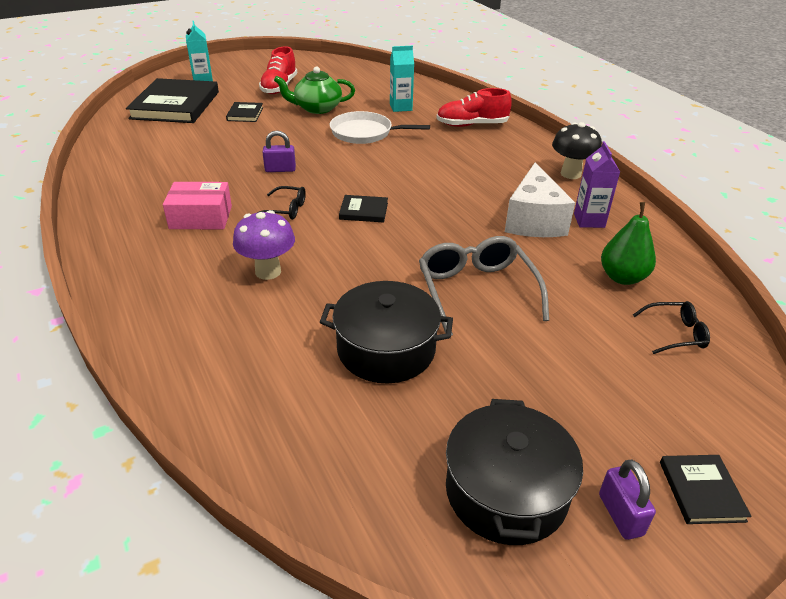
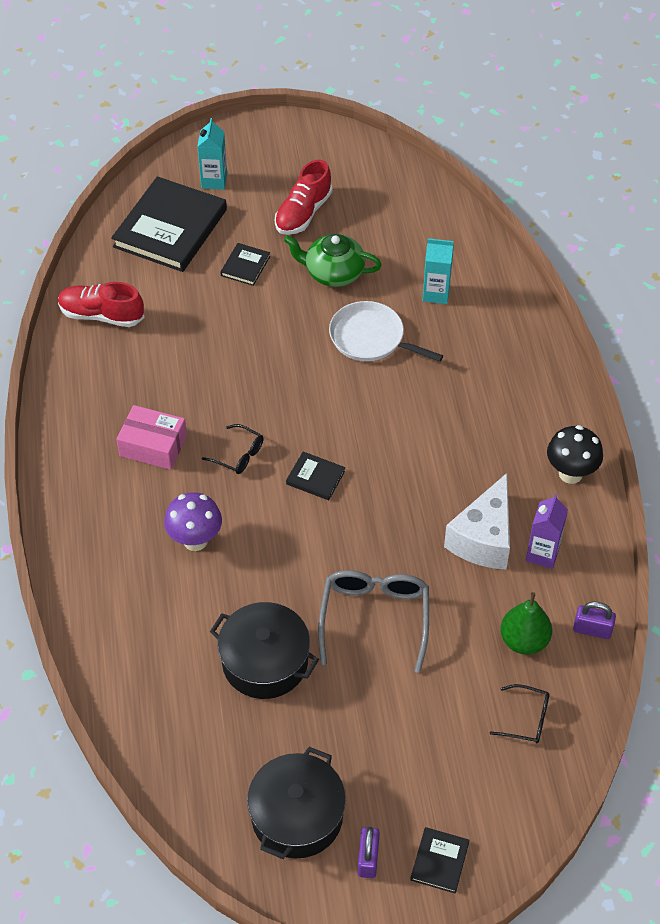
camera: 20 degrees right, 15 degrees up
purple padlock [262,130,296,172] -> purple padlock moved to [573,601,616,639]
red shoe [436,88,512,127] -> red shoe moved to [58,282,144,327]

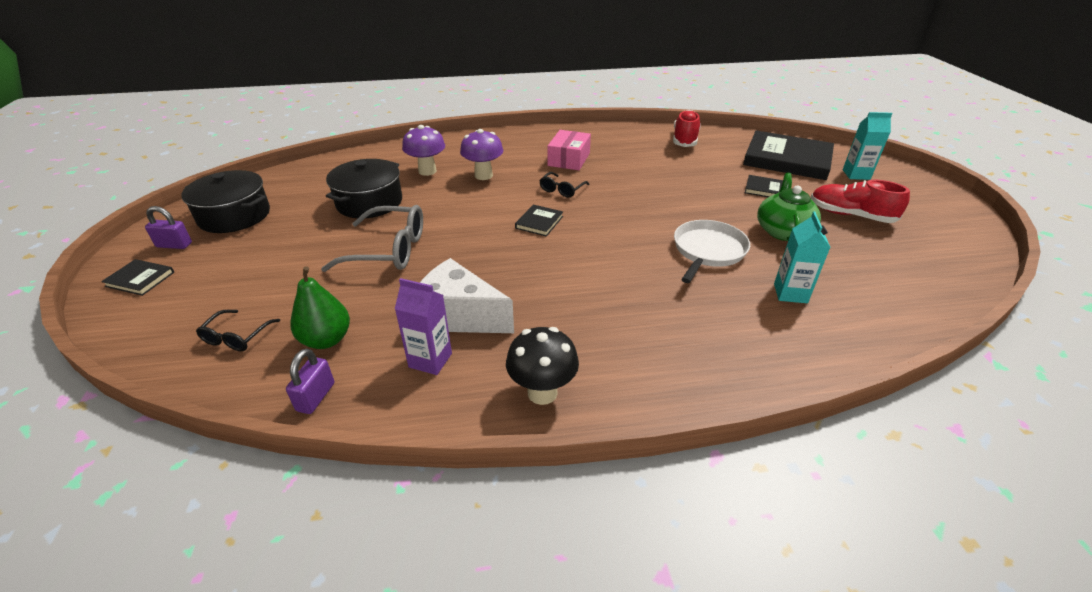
camera: 90 degrees right, 15 degrees down
none -> purple mushroom [402,125,445,176]

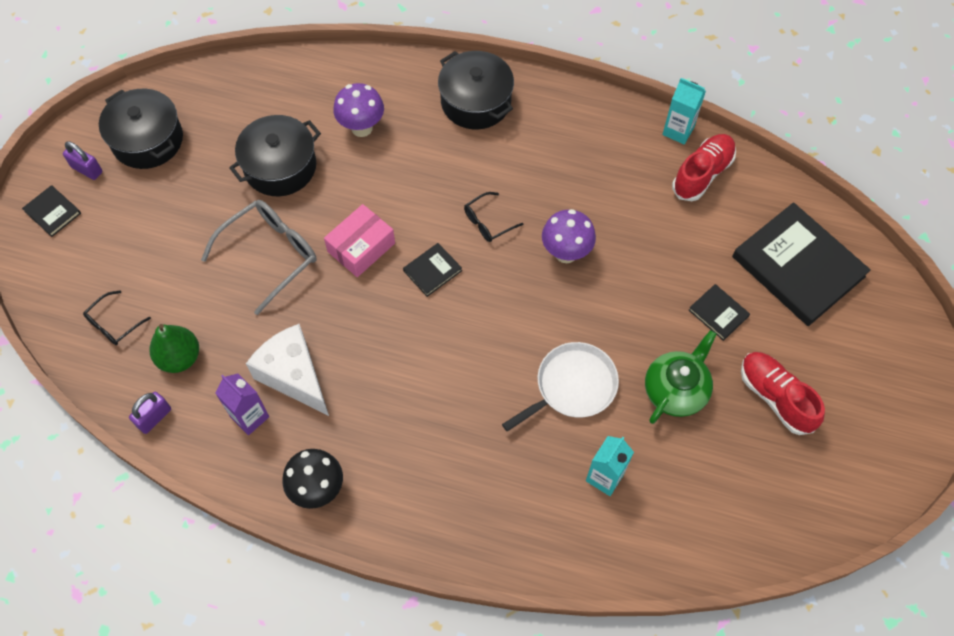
camera: 25 degrees right, 25 degrees up
grey glasses [321,205,423,272] -> grey glasses turned 75 degrees counterclockwise [201,200,316,315]
purple mushroom [460,129,503,180] -> purple mushroom moved to [542,209,596,263]
pink box [547,130,591,170] -> pink box moved to [324,204,395,277]
turquoise carton [843,112,892,180] -> turquoise carton moved to [662,78,706,144]
none -> black pot [438,51,514,129]

